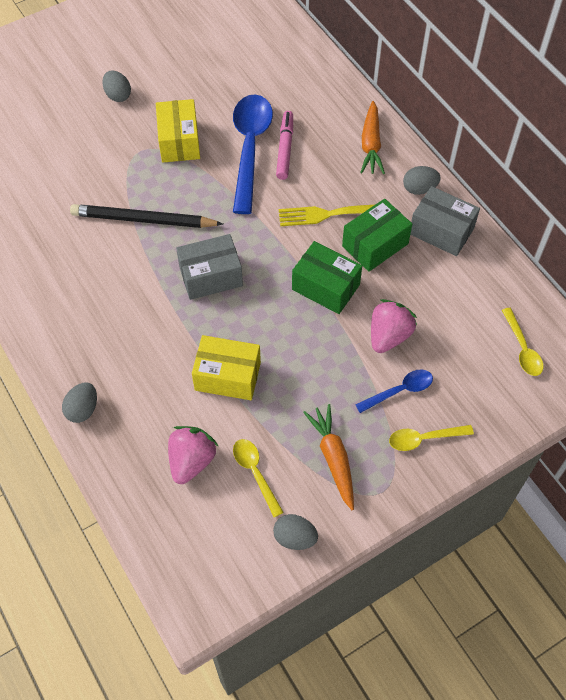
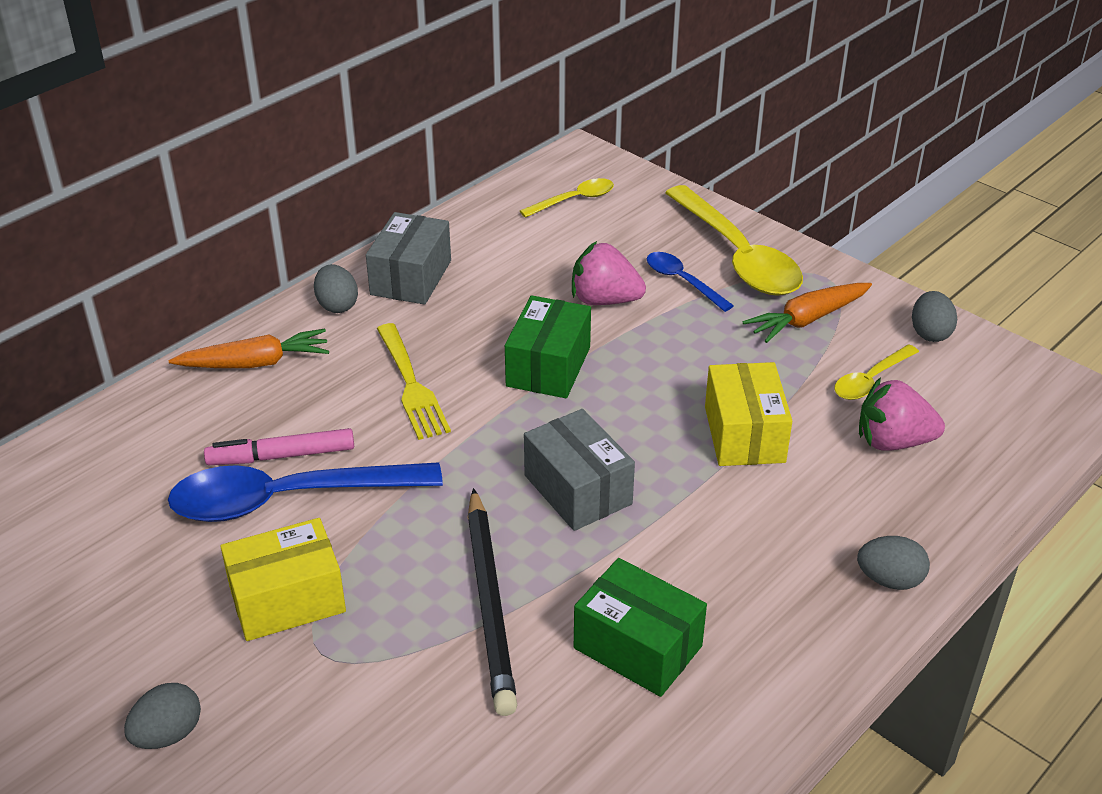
camera: 105 degrees left, 20 degrees down
green box [342,199,412,272] -> green box moved to [574,558,707,697]
yellow spoon [389,425,474,451] -> yellow spoon [665,185,803,296], size x2.01

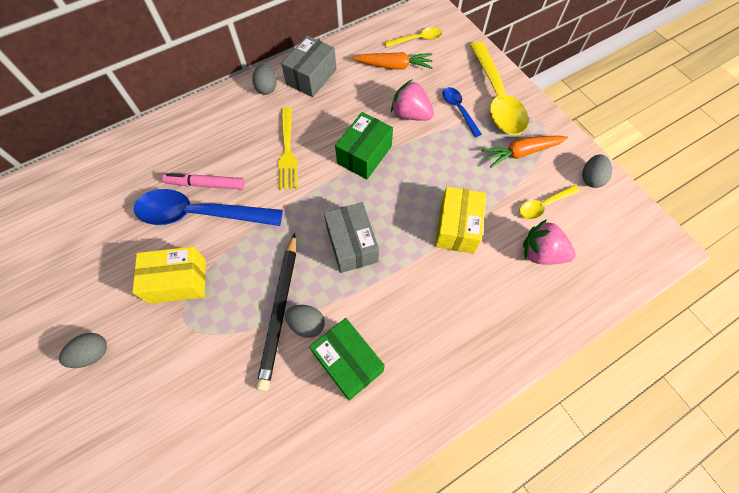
camera: 15 degrees right, 25 degrees up
orange carrot [169,329,329,368] -> orange carrot moved to [352,52,433,70]
grey egg [857,536,930,590] -> grey egg moved to [285,305,325,338]

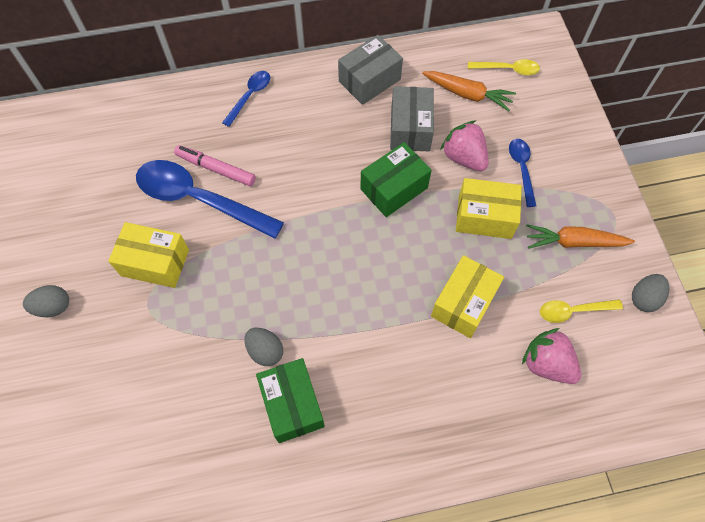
camera: 20 degrees right, 0 degrees up
grey egg [252,64,277,95] -> none
black pencil [256,233,296,391] -> none
yellow fork [279,107,298,190] -> none
grey box [324,202,379,273] -> grey box moved to [390,86,434,151]
yellow spoon [470,41,529,135] -> none
none -> blue spoon [222,71,270,127]
none -> yellow box [456,178,522,239]

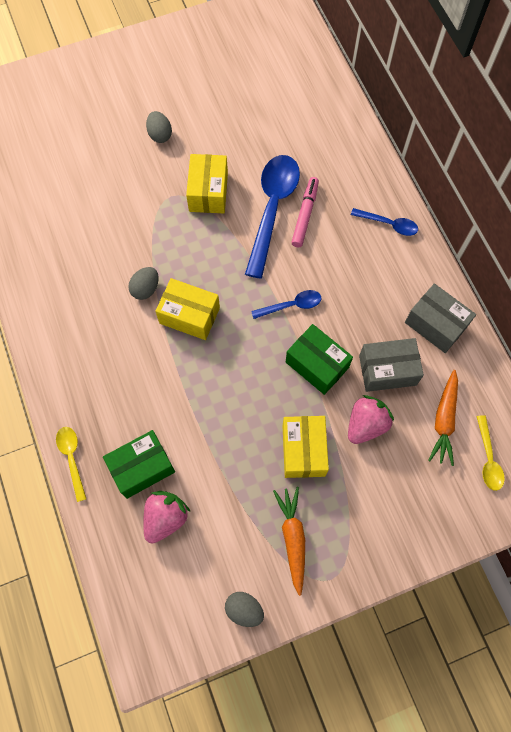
camera: 80 degrees right, 5 degrees up
green box [256,358,325,443] -> green box moved to [103,430,175,499]
yellow box [431,255,504,338] -> yellow box moved to [155,278,220,340]
blue spoon [509,139,536,207] -> blue spoon moved to [251,290,321,319]
yellow spoon [540,299,623,323] -> yellow spoon moved to [56,427,86,502]

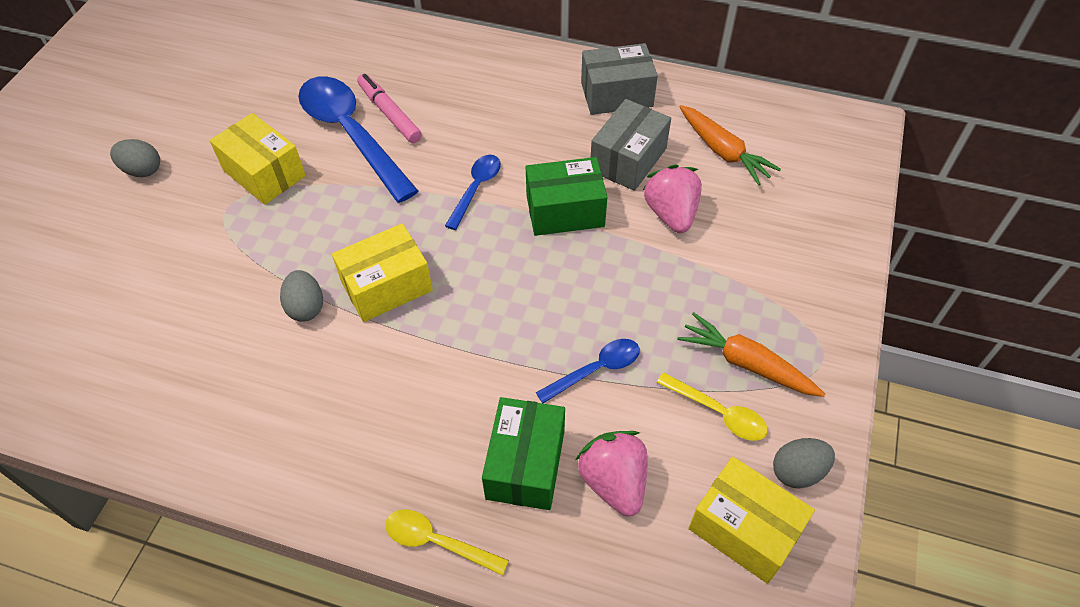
camera: 50 degrees left, 15 degrees down
yellow box [282,416,329,478] -> yellow box moved to [688,457,815,584]
blue spoon [351,208,418,236] -> blue spoon moved to [536,339,640,403]
yellow spoon [477,415,505,491] -> yellow spoon moved to [656,372,768,441]

